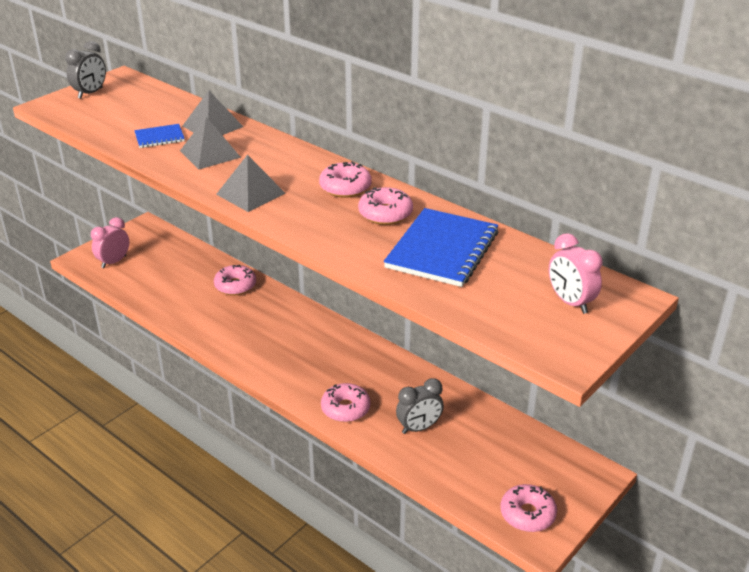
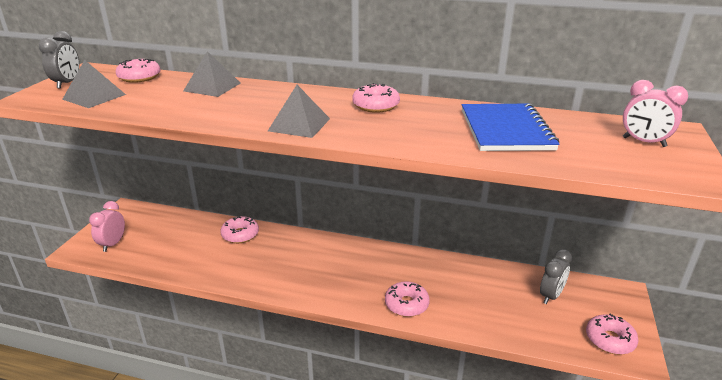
camera: 25 degrees left, 5 degrees down
blue notebook [134,124,185,148] -> none
grey pyramid [180,117,241,170] -> grey pyramid moved to [62,60,126,108]
pink donut [358,187,413,225] -> pink donut moved to [116,59,161,83]
grey clock [396,378,444,434] -> grey clock moved to [540,249,572,304]

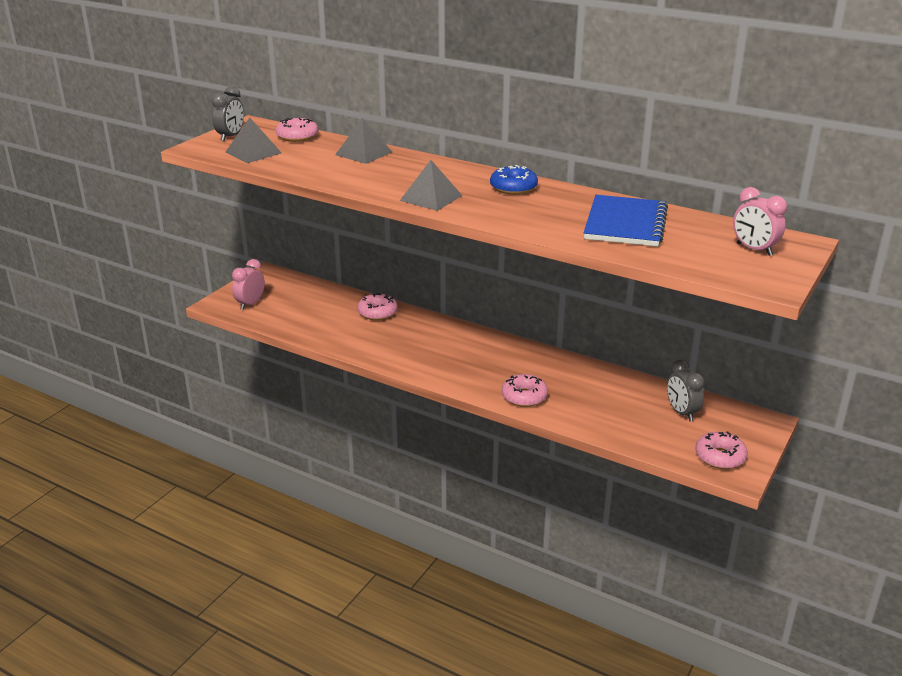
camera: 15 degrees right, 0 degrees up
pink donut [352,83,400,113] -> blue donut [490,165,538,195]
grey clock [540,249,572,304] -> grey clock turned 105 degrees clockwise [667,360,705,421]

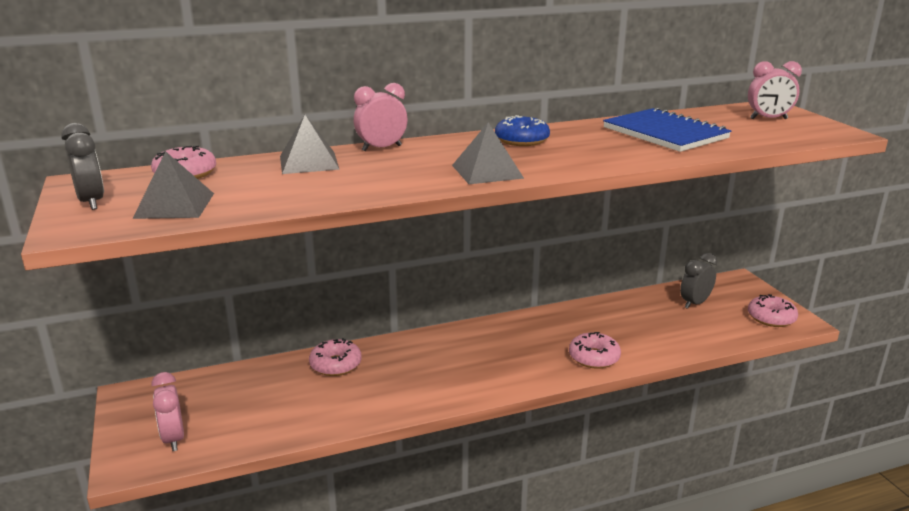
camera: 50 degrees left, 5 degrees down
grey clock [667,360,705,421] -> grey clock turned 120 degrees clockwise [680,253,717,309]
none -> pink clock [354,83,407,151]

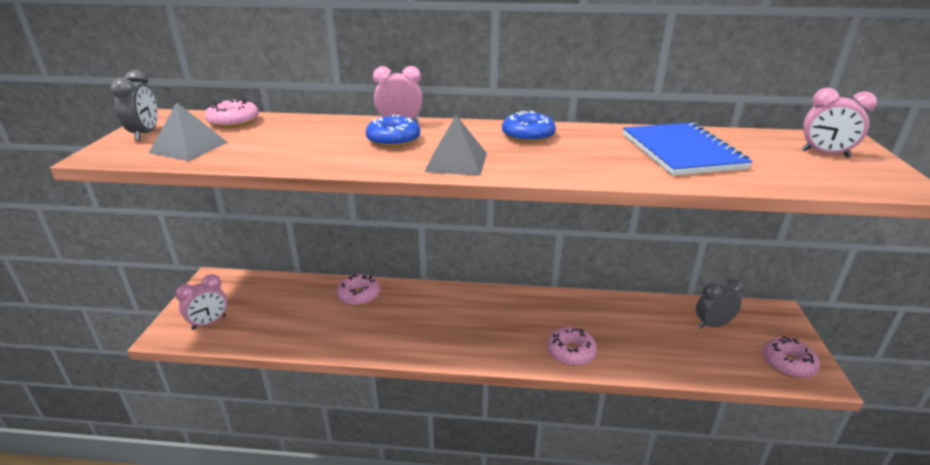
camera: 25 degrees right, 5 degrees up
pink clock [152,372,184,451] -> pink clock turned 135 degrees counterclockwise [175,274,227,330]
grey pyramid [280,115,340,174] -> none
none -> blue donut [366,115,420,148]

